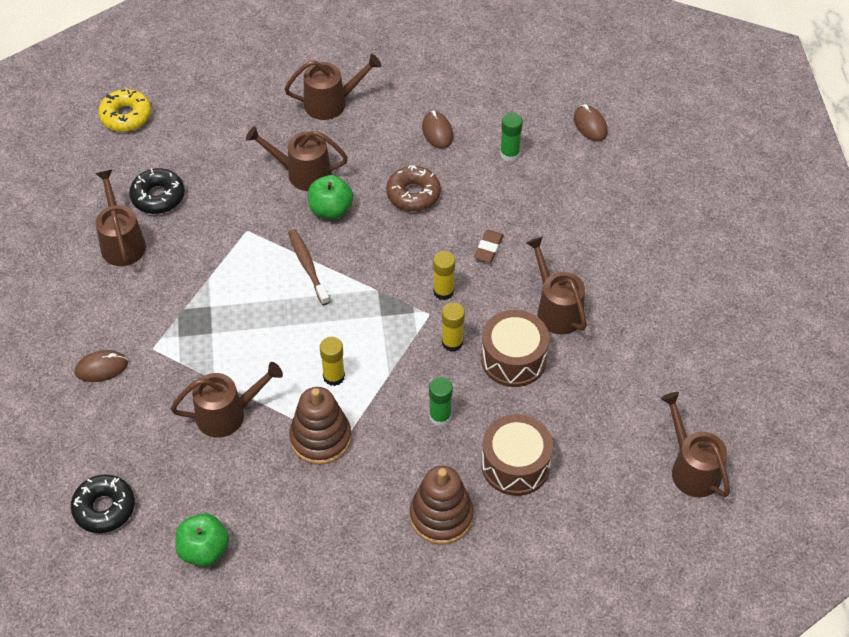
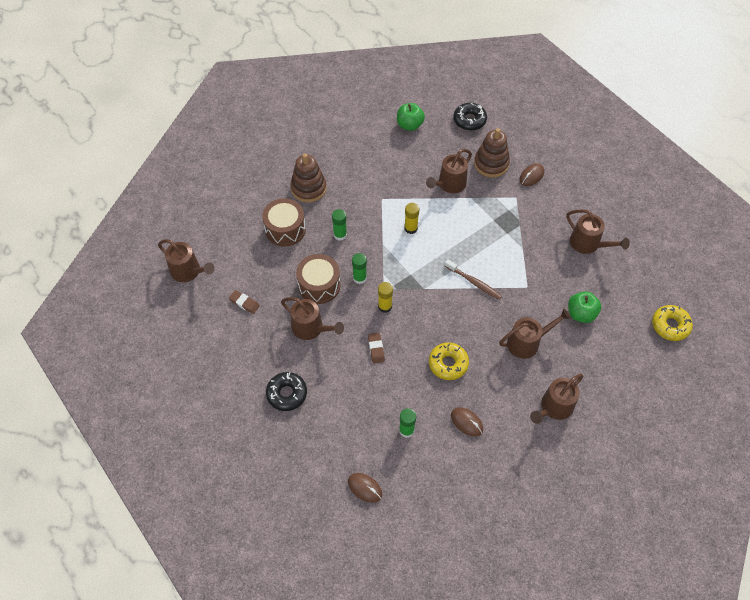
camera: 150 degrees right, 5 degrees up
black donut [129,168,185,214] -> black donut moved to [266,372,307,411]
brown stacking toy [289,387,351,465] -> brown stacking toy moved to [474,128,510,178]
green apple [308,175,353,219] -> green apple moved to [568,291,601,323]
brown donut [386,165,441,212] -> yellow donut [429,342,469,380]
yellow glue stick [442,302,465,352] -> green glue stick [352,253,367,284]
none -> brown eraser [229,290,260,314]

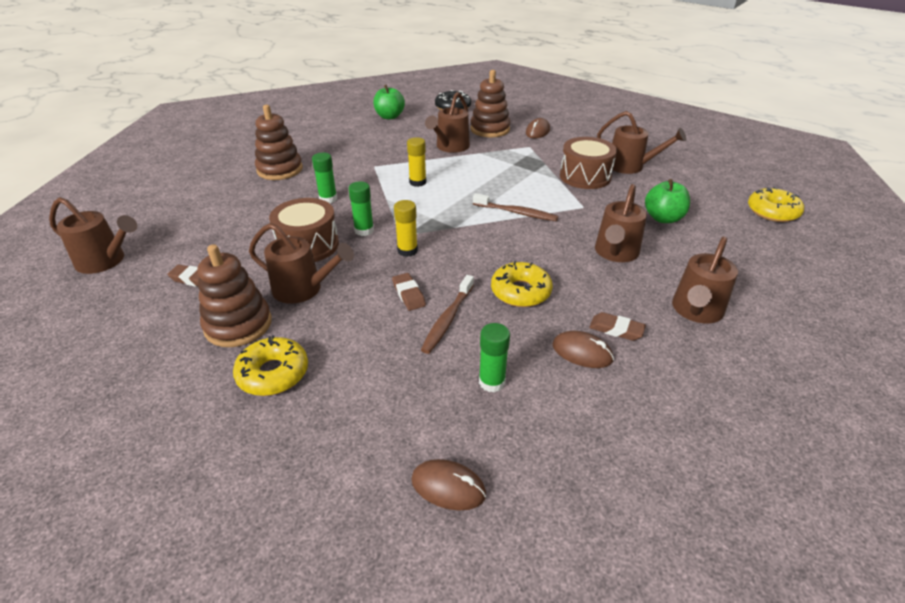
camera: 15 degrees left, 20 degrees down
brown drum [262,198,306,247] -> brown drum moved to [560,137,617,189]
black donut [266,372,307,411] -> yellow donut [233,335,308,396]
brown watering can [499,309,571,359] -> brown watering can turned 150 degrees clockwise [595,184,647,262]
none -> brown stacking toy [197,244,272,347]
none -> brown toothbrush [421,275,474,354]
none -> brown eraser [589,312,646,341]

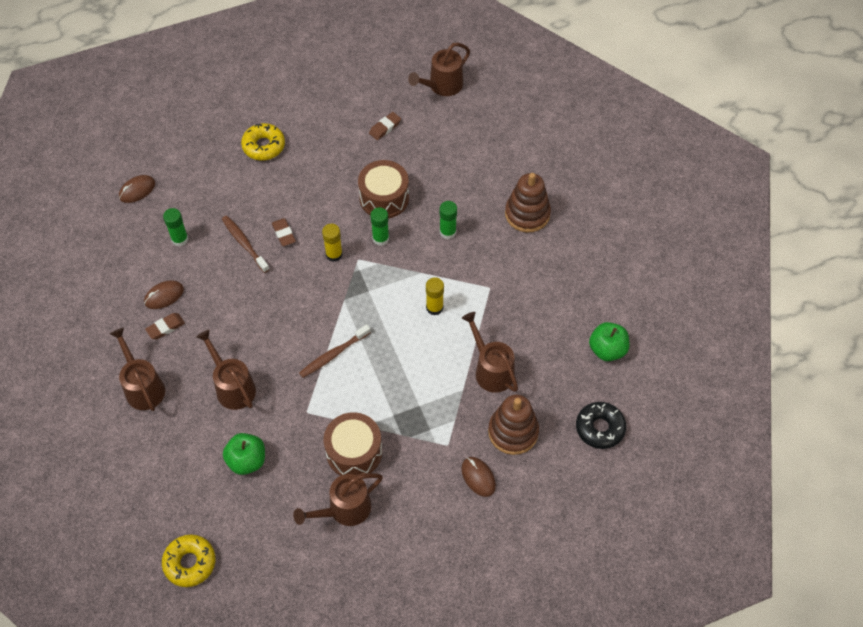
camera: 120 degrees right, 20 degrees up
brown stacking toy [197,244,272,347] -> none
brown watering can [249,223,354,304] -> none
brown eraser [392,273,426,311] -> brown eraser turned 60 degrees clockwise [272,218,296,246]
yellow donut [491,261,553,307] -> none

